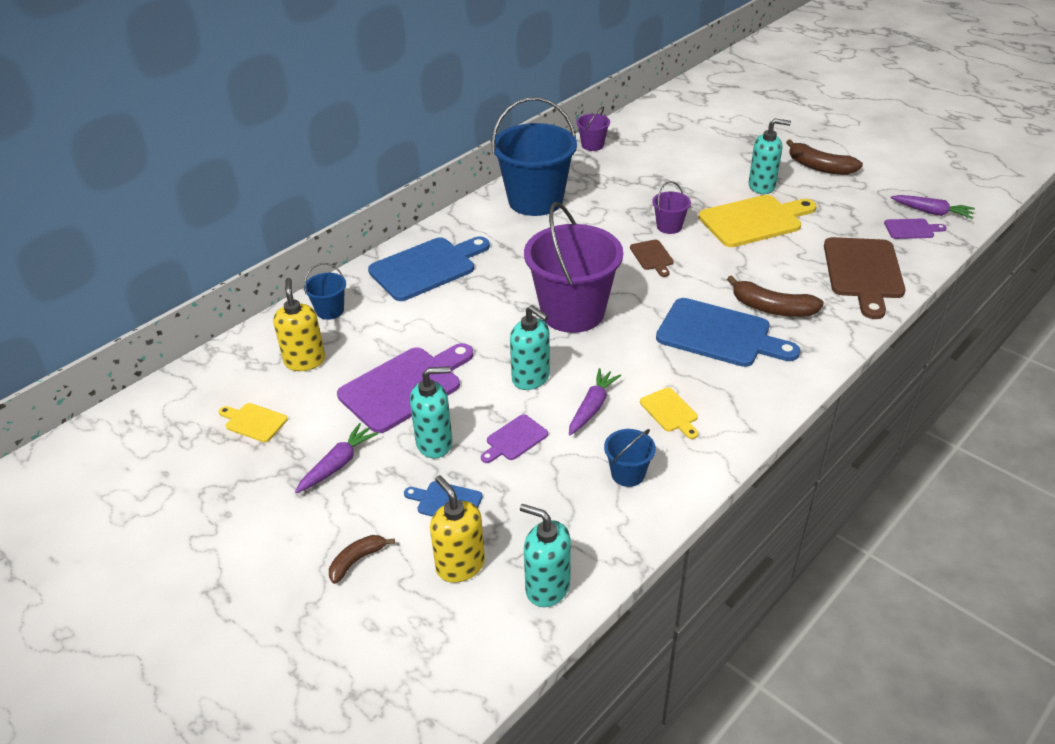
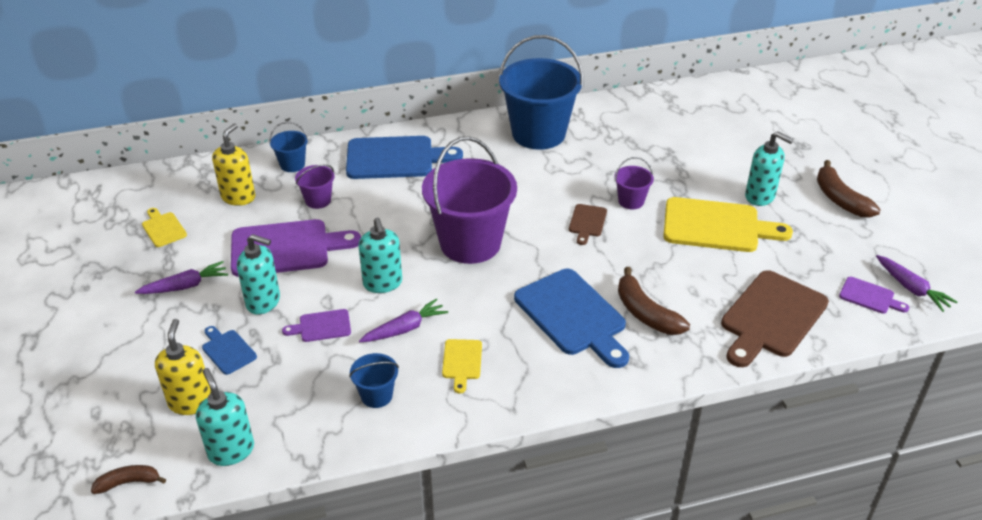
camera: 30 degrees right, 0 degrees up
brown banana [329,535,395,584] -> brown banana moved to [91,465,166,494]
purple bucket [576,107,610,151] -> purple bucket moved to [295,164,335,209]

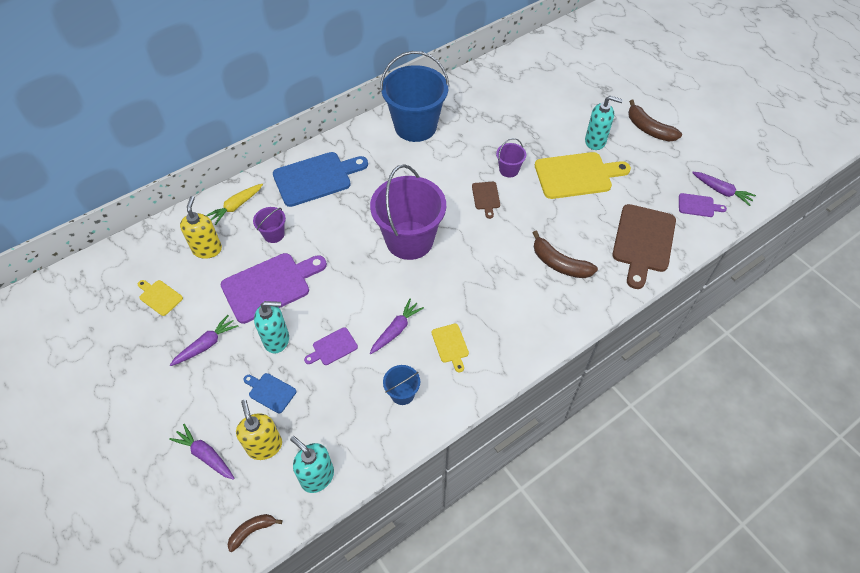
camera: 20 degrees left, 15 degrees up
blue bucket [269,122,309,172] -> yellow carrot [206,184,263,225]
turquoise soap dispenser [358,217,402,293] -> none
blue cutting board [514,269,629,368] -> none
none -> purple carrot [169,424,235,480]

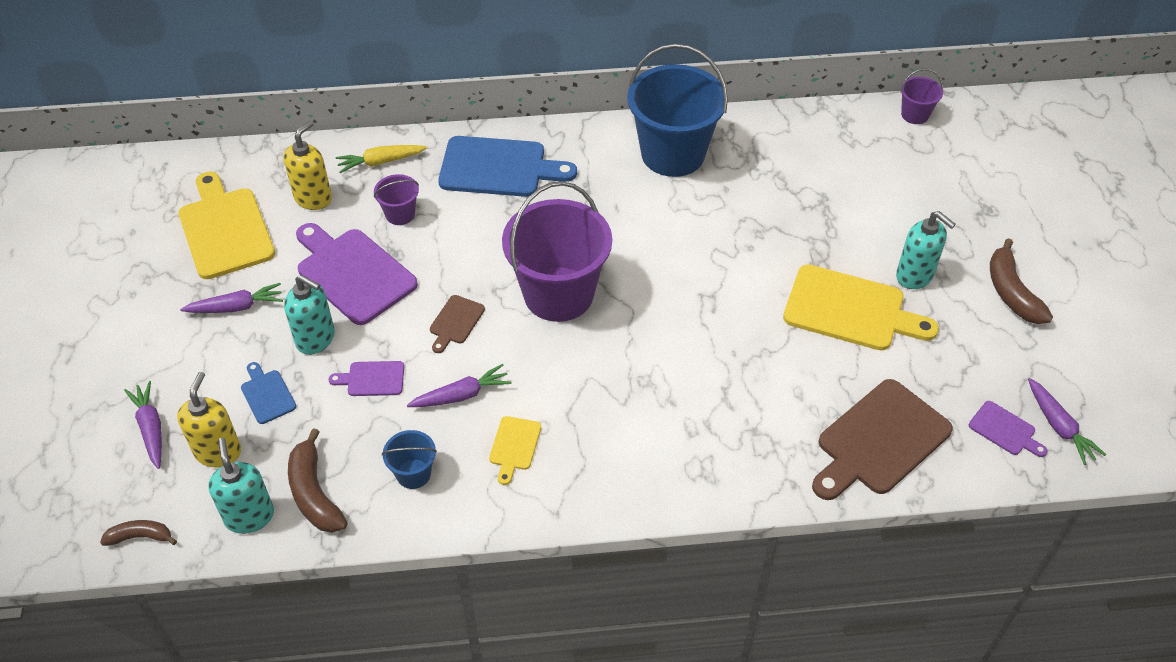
camera: 30 degrees right, 5 degrees down
yellow cutting board [138,280,183,316] -> yellow cutting board [179,172,275,279], size x2.08
purple cutting board [221,253,327,324] -> purple cutting board turned 135 degrees counterclockwise [296,223,418,325]
brown cutting board [472,182,500,219] -> brown cutting board moved to [430,295,485,353]
purple bucket [496,138,526,177] -> purple bucket moved to [900,68,943,124]
brown banana [533,231,598,278] -> brown banana moved to [288,428,348,533]

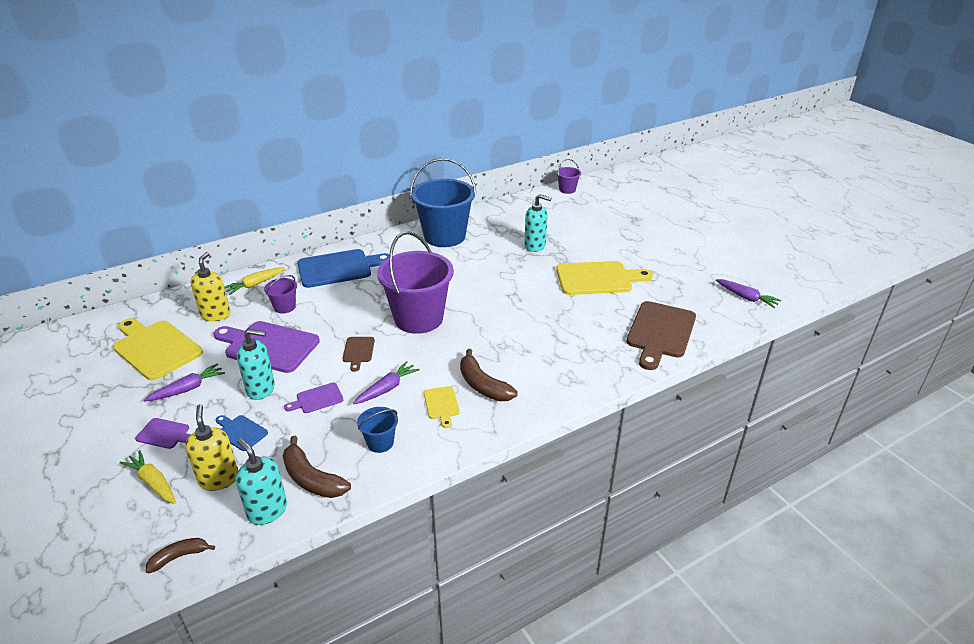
camera: 25 degrees left, 15 degrees down
purple carrot [124,381,162,469] -> yellow carrot [119,450,176,504]
turquoise soap dispenser [896,211,956,289] -> turquoise soap dispenser moved to [524,194,551,252]
purple cutting board [969,401,1048,457] -> purple cutting board moved to [135,418,191,449]
brown banana [990,238,1053,324] -> brown banana moved to [460,349,518,401]

